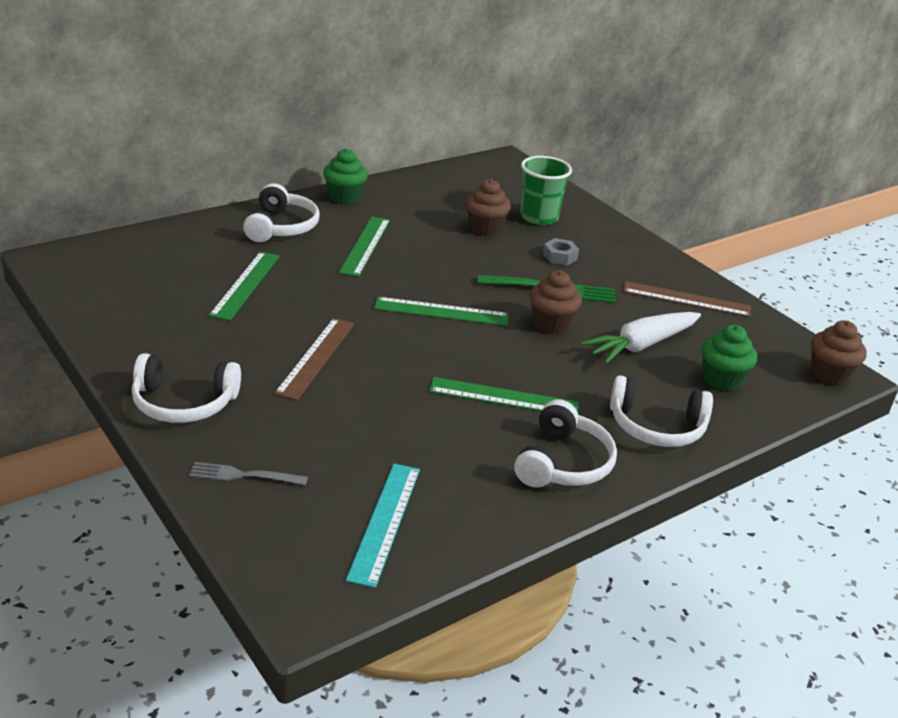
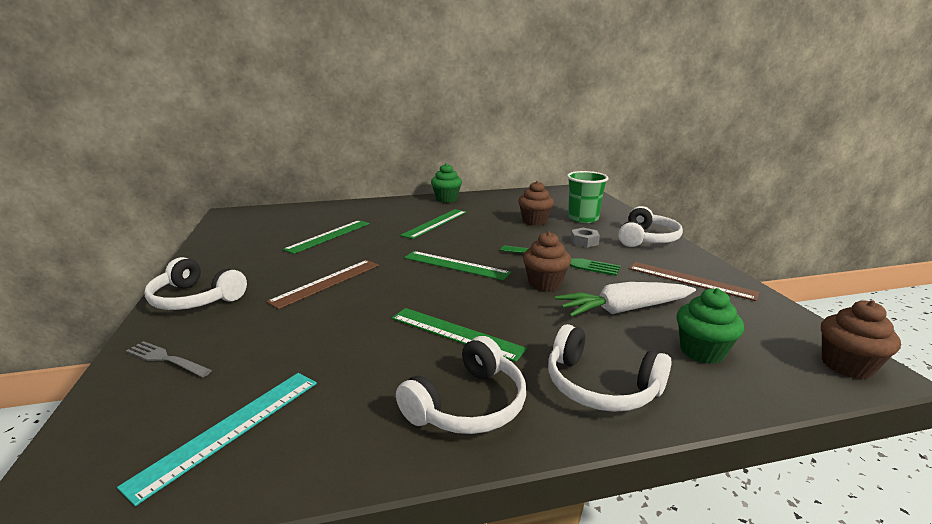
camera: 25 degrees right, 10 degrees down
white headphones [243,183,320,242] -> white headphones moved to [618,206,683,247]

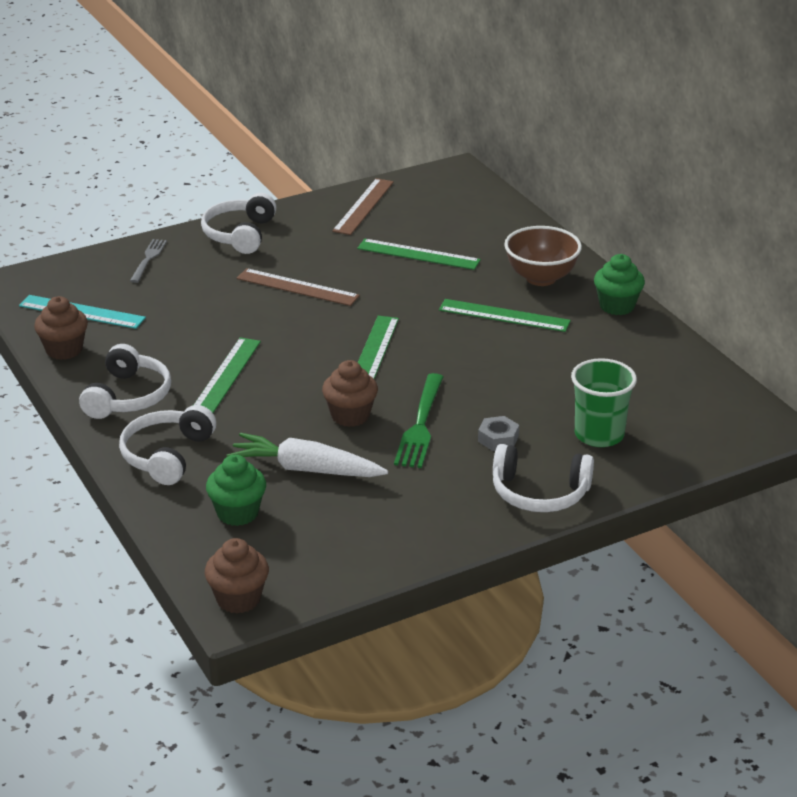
camera: 75 degrees right, 10 degrees up
white headphones [396,336,526,434] -> white headphones turned 105 degrees counterclockwise [79,344,171,419]
brown cupcake [518,181,554,225] -> brown cupcake moved to [34,296,88,360]
white carrot [555,282,696,317] -> white carrot turned 45 degrees counterclockwise [226,433,388,477]
brown ruler [629,262,760,301] -> brown ruler moved to [332,178,394,235]
none -> brown bowl [504,226,582,286]

